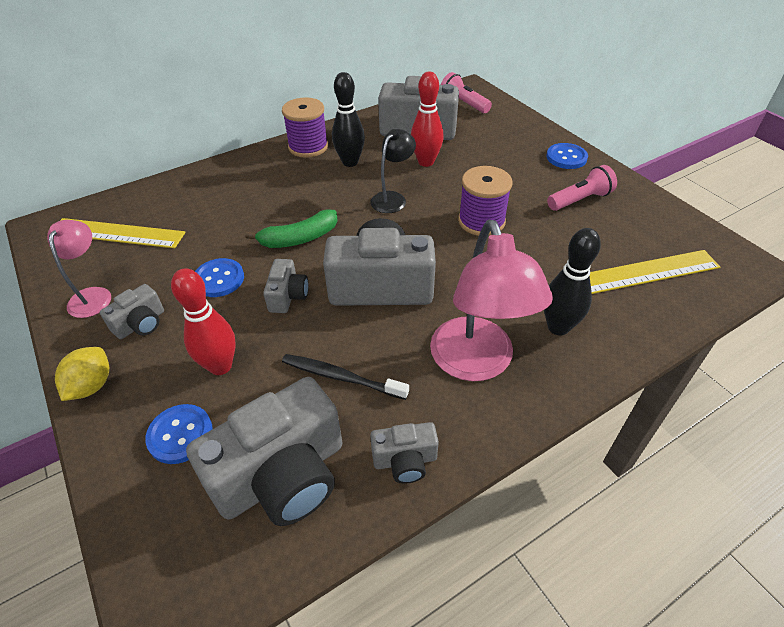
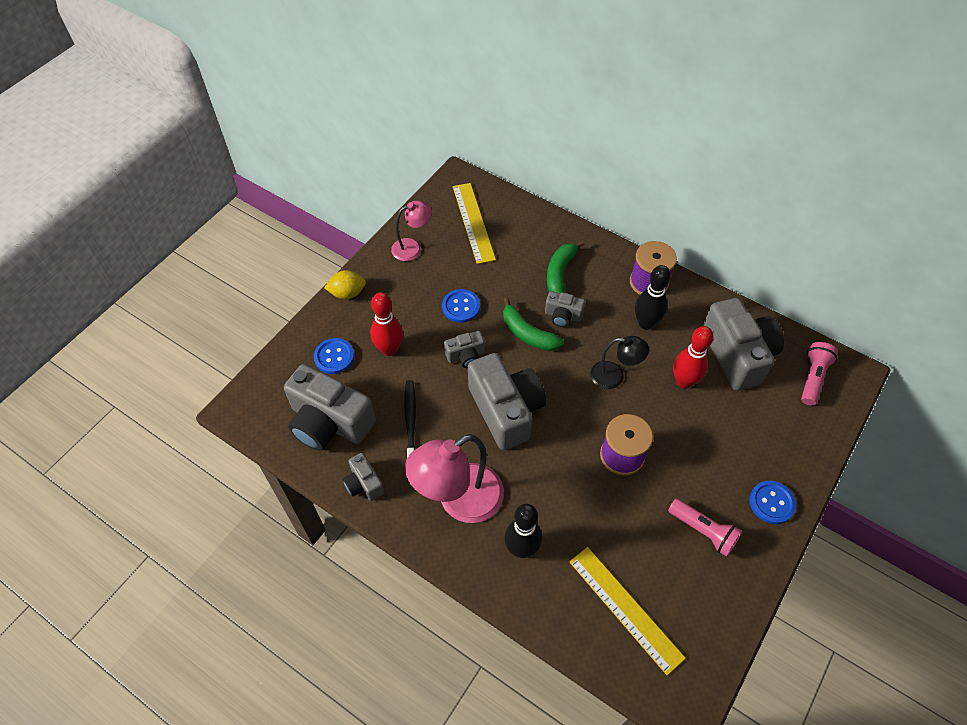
camera: 65 degrees right, 10 degrees up
grey camera [100,284,164,339] -> grey camera moved to [545,291,585,327]
none -> green banana [547,240,585,293]

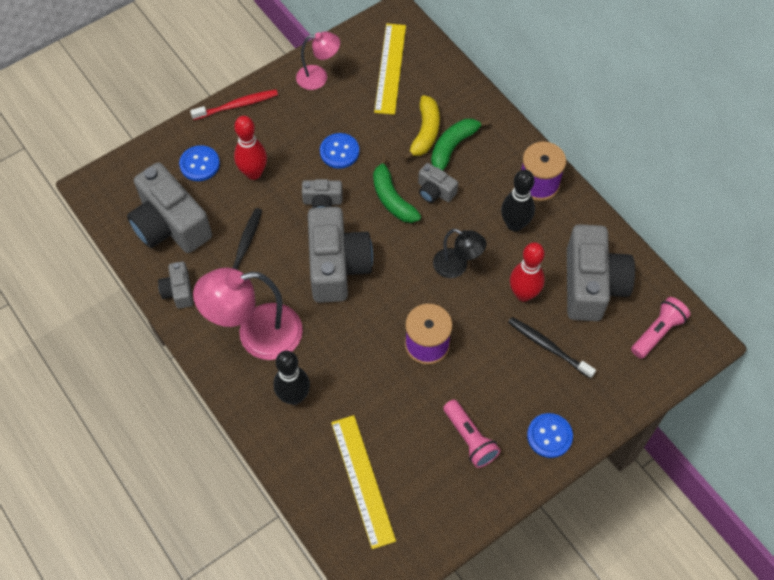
camera: 20 degrees right, 5 degrees up
yellow lemon [324,270,366,299] -> red toothbrush [190,89,278,120]
none -> yellow banana [403,95,440,161]
none -> black toothbrush [508,317,596,379]

